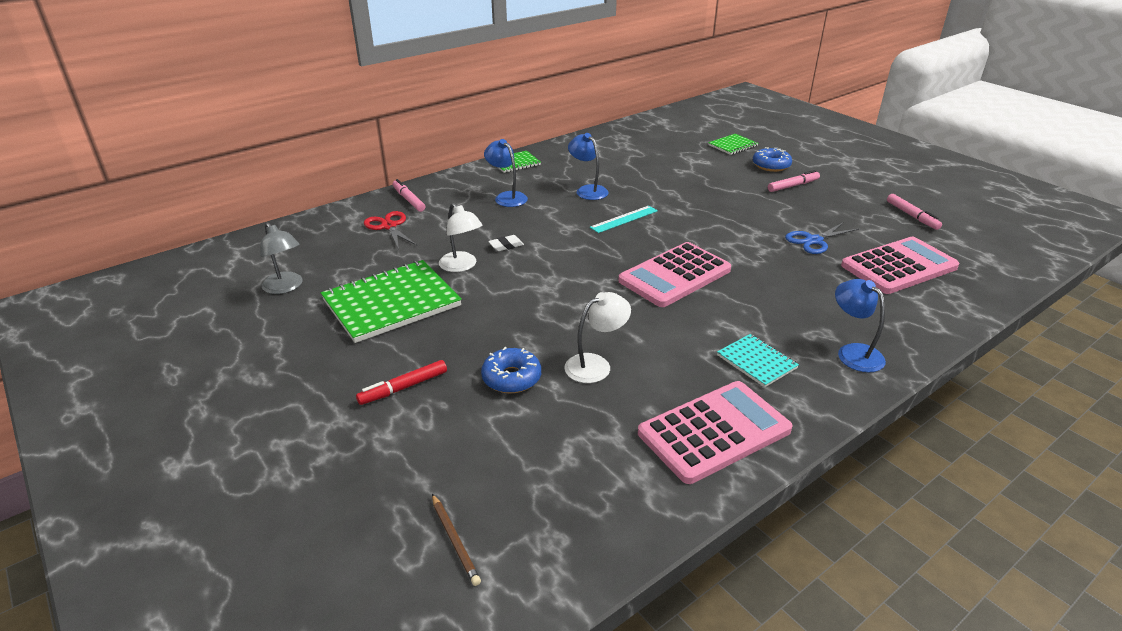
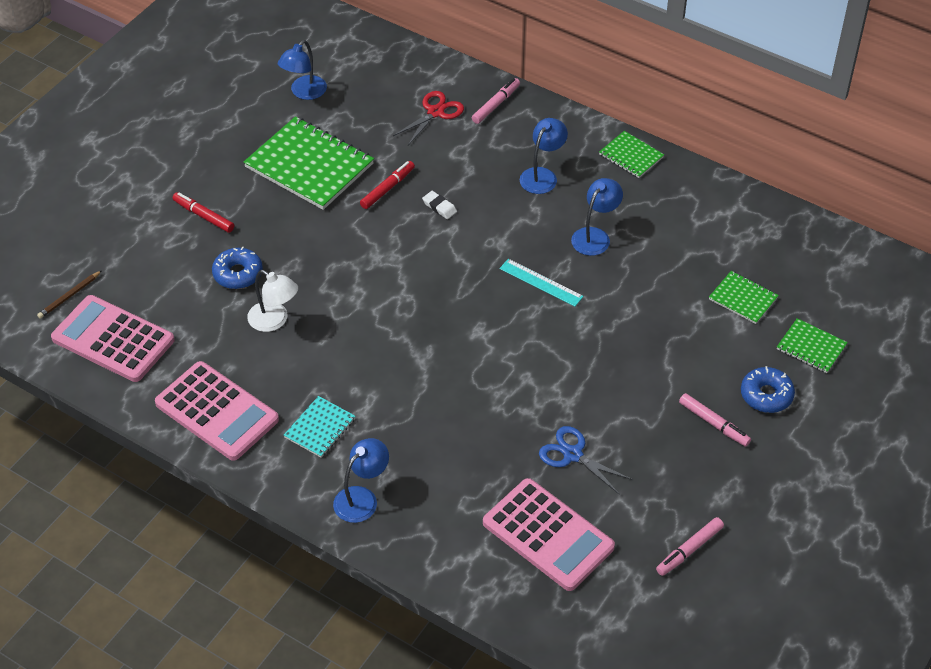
camera: 70 degrees right, 15 degrees up
grey lamp [260,222,303,294] -> blue lamp [278,40,327,100]
white lamp [439,203,482,272] -> red marker [360,161,415,209]
pink calculator [618,242,731,307] -> pink calculator moved to [51,295,175,382]
none -> green notebook [709,271,779,324]

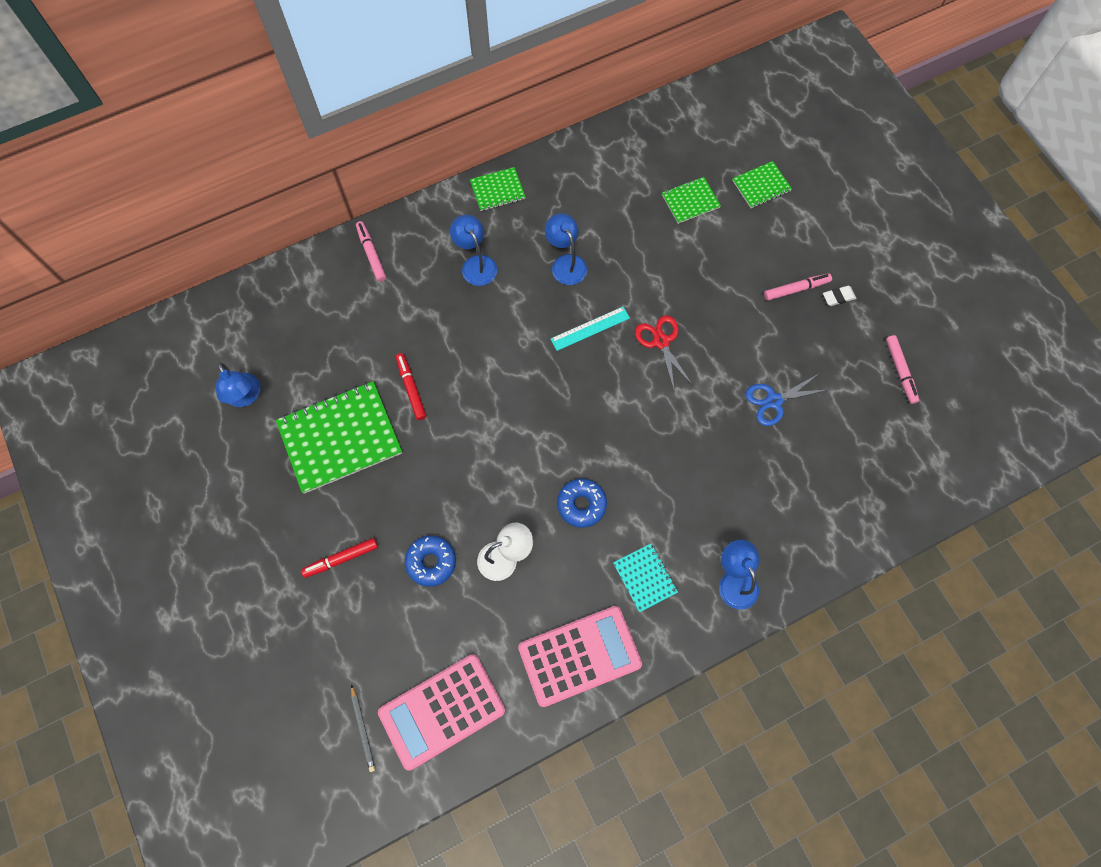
camera: 60 degrees left, 20 degrees up
brown pencil [37,271,101,319] -> grey pencil [351,684,375,772]
red scissors [393,91,464,145] -> red scissors moved to [635,315,693,389]
white eraser [422,191,457,219] -> white eraser moved to [823,286,856,306]
pink calculator [483,478,615,591] -> none
blue donut [741,366,795,413] -> blue donut moved to [557,478,607,528]

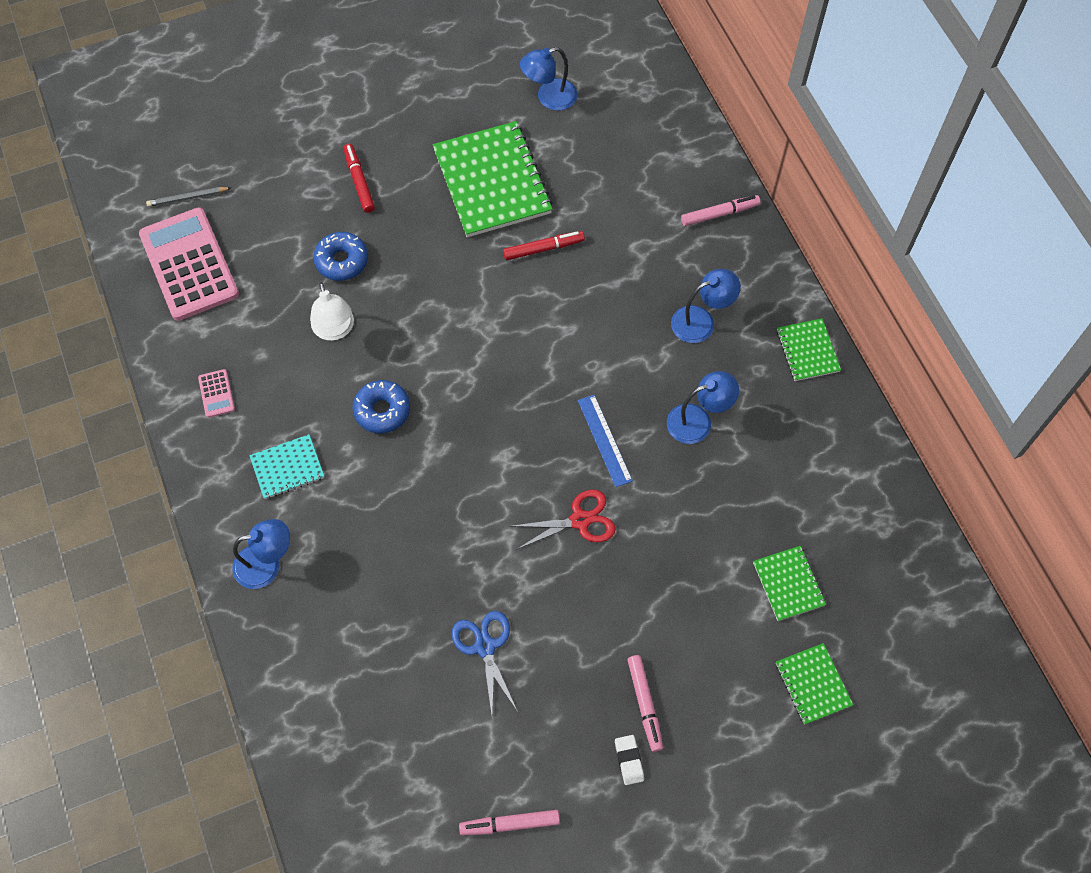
camera: 95 degrees right, 5 degrees down
pink calculator [518,606,642,707] -> pink calculator [198,369,235,418], size x0.40
turquoise ruler [551,307,630,351] -> blue ruler [578,395,633,487]

